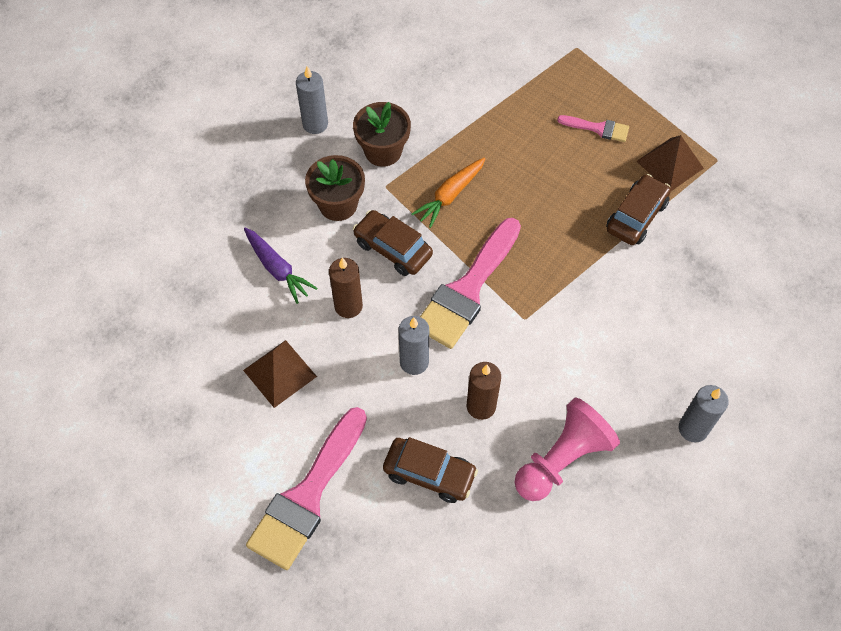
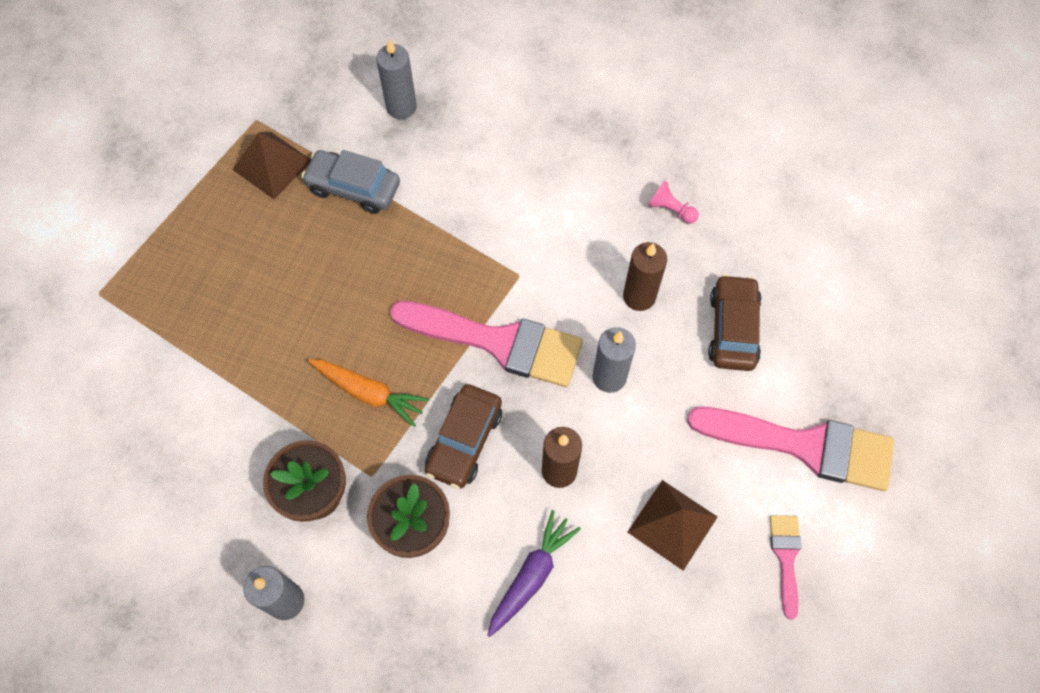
camera: 105 degrees left, 5 degrees up
pink pawn [515,398,620,501] -> pink pawn [648,181,699,224], size x0.44
pink brush [557,115,629,142] -> pink brush moved to [770,515,802,619]
brown car [606,174,671,245] -> grey car [301,150,400,214]
grey candle [679,385,729,443] -> grey candle moved to [376,39,417,119]

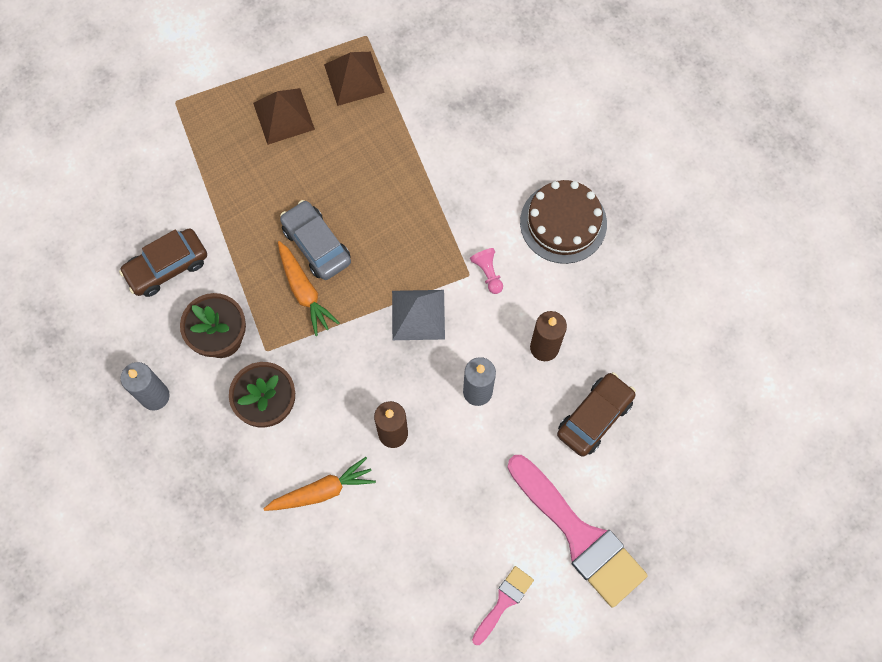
camera: 35 degrees right, 5 degrees up
grey car [301,150,400,214] -> grey car moved to [280,200,351,280]
grey candle [376,39,417,119] -> none
pink brush [390,301,583,387] -> grey pyramid [392,290,445,340]
brown car [425,384,502,489] -> brown car moved to [119,228,207,297]
purple carrot [488,510,581,637] -> orange carrot [263,457,376,511]
brown pyramid [627,480,717,571] -> brown pyramid moved to [253,88,315,145]
pink pawn [648,181,699,224] -> pink pawn moved to [470,248,503,294]
none -> brown cake [520,180,607,264]

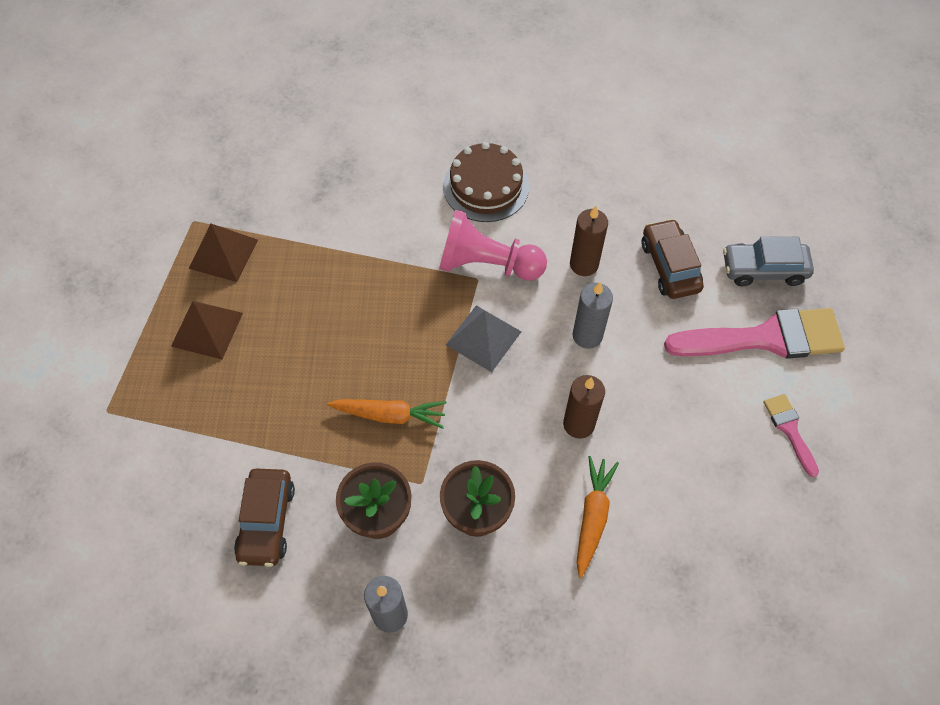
camera: 55 degrees left, 10 degrees down
grey car [280,200,351,280] -> grey car moved to [723,236,814,286]
pink pawn [470,248,503,294] -> pink pawn [439,210,547,280], size x2.27

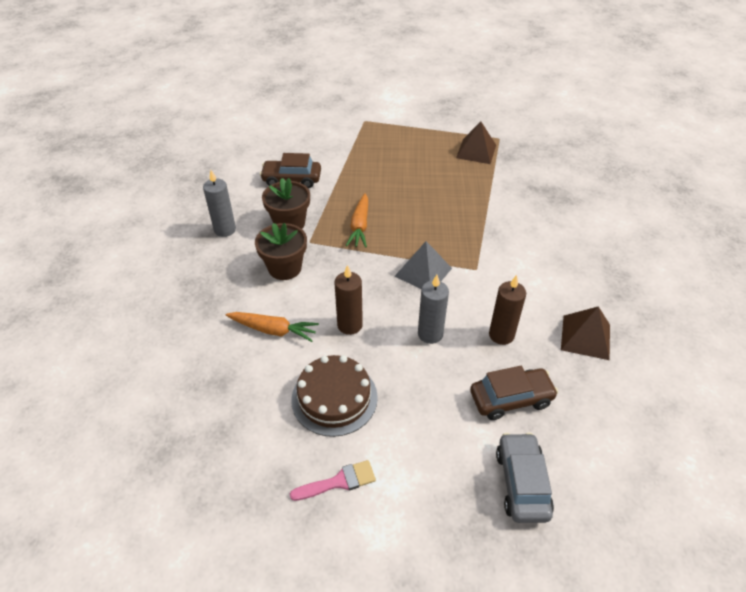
camera: 90 degrees right, 15 degrees down
brown pyramid [171,301,243,359] -> brown pyramid moved to [561,306,610,360]
pink pawn [439,210,547,280] -> none
brown cake [443,142,529,222] -> brown cake moved to [291,355,378,437]
pink brush [664,308,845,359] -> none

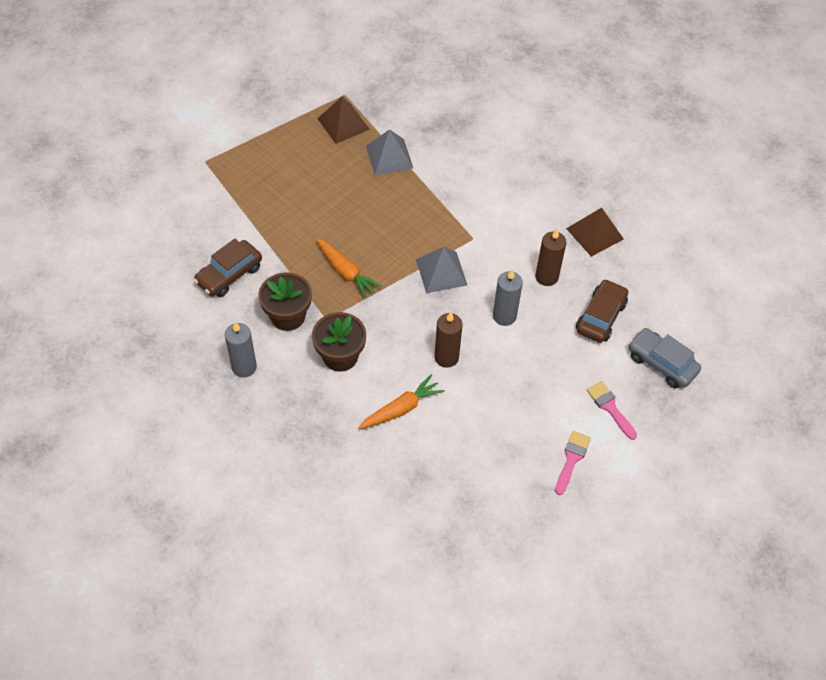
camera: 50 degrees left, 10 degrees up
brown cake [291,355,378,437] -> none
none -> grey pyramid [366,130,413,175]
none -> pink brush [587,381,637,440]

